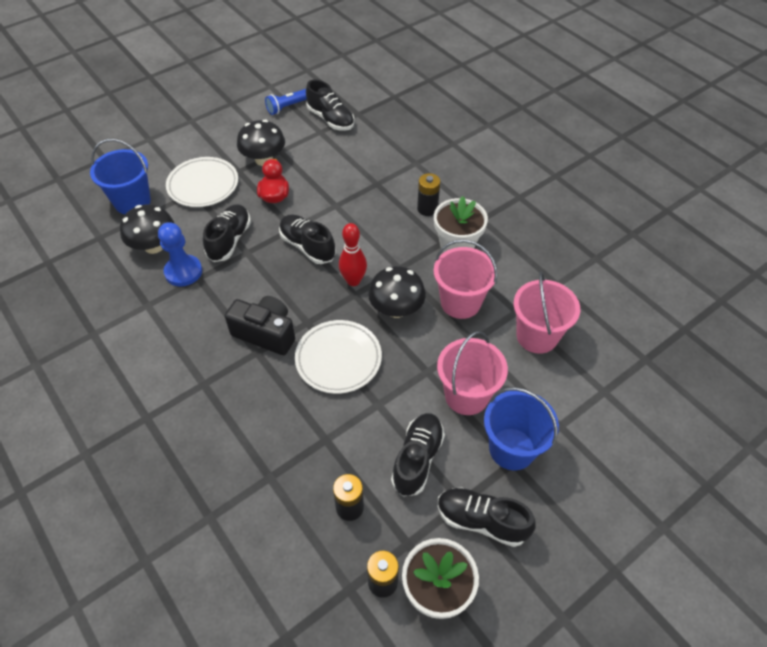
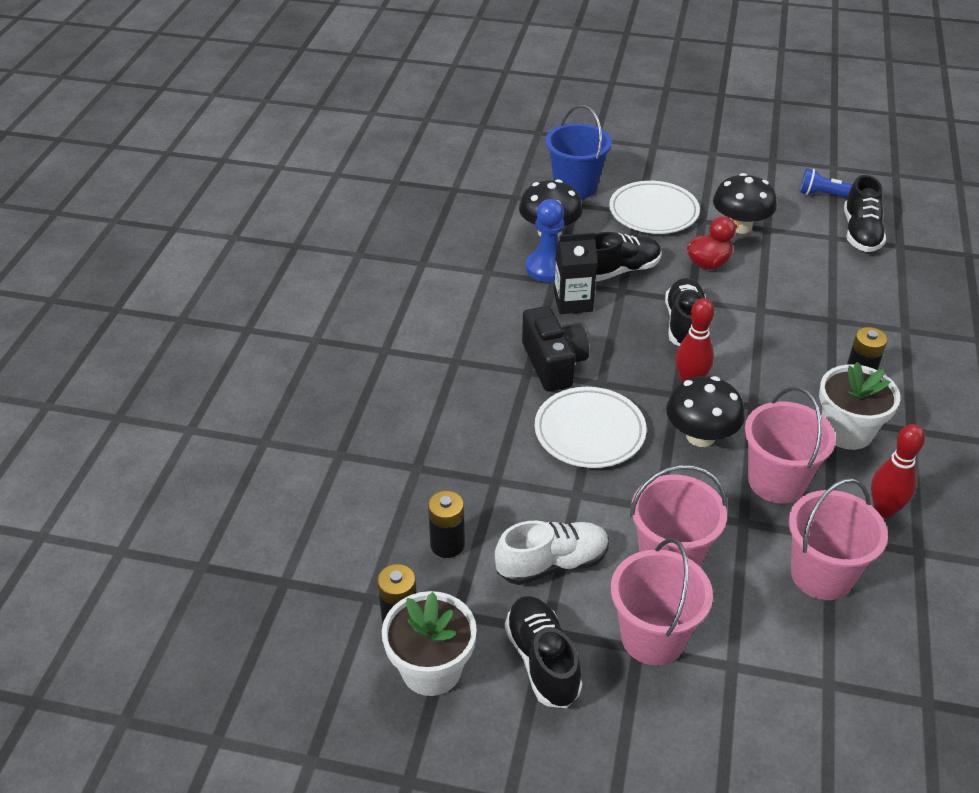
camera: 50 degrees right, 10 degrees down
black shoe [391,413,445,497] -> white shoe [495,521,609,585]
blue bucket [484,387,559,470] -> pink bucket [611,538,713,665]
none -> black carton [554,233,597,314]
none -> red bowling pin [871,424,925,518]

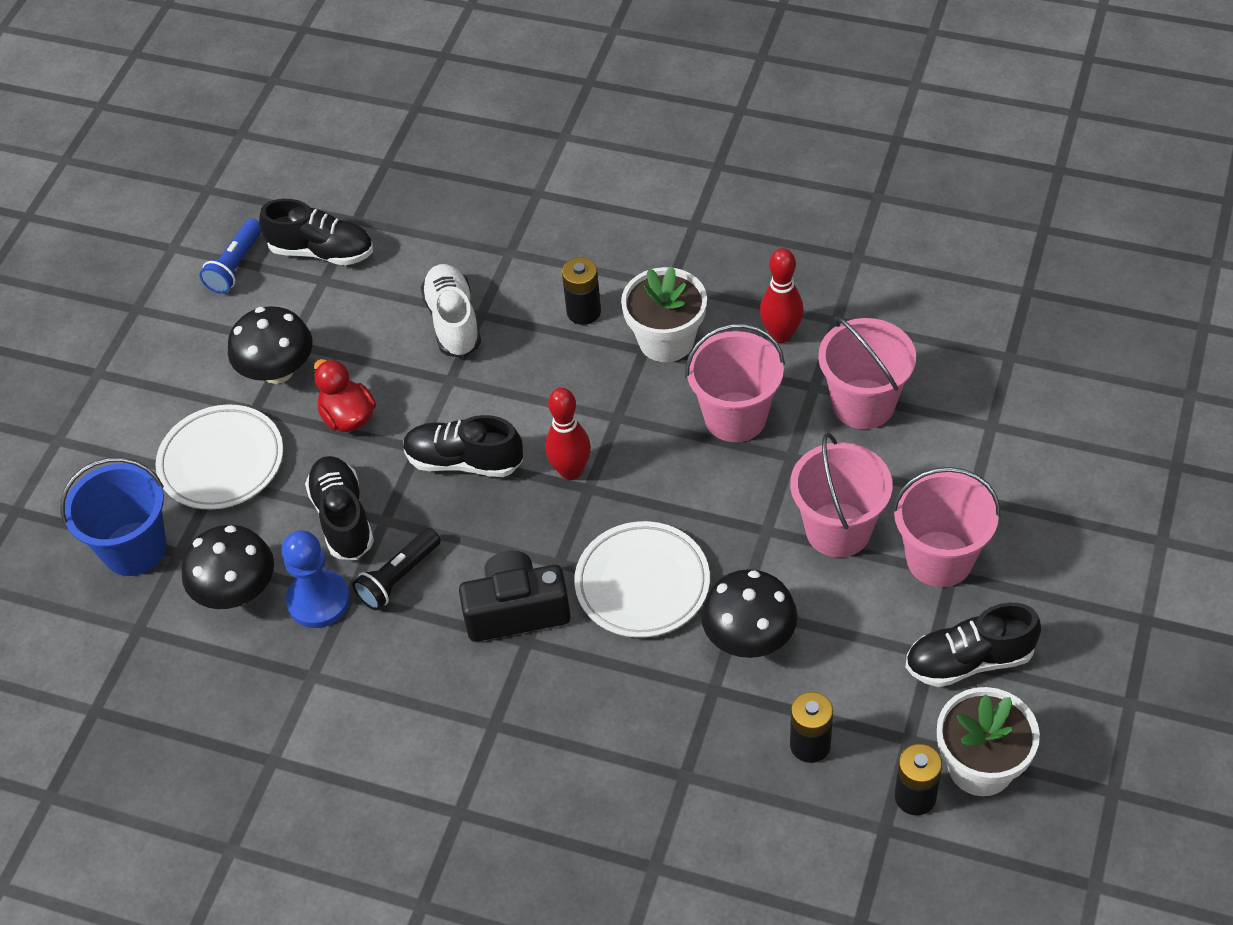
camera: 80 degrees left, 10 degrees up
white shoe [495,521,609,585] -> white shoe moved to [421,264,481,358]
black carton [554,233,597,314] -> black flashlight [352,528,441,610]
black mushroom [666,376,745,447] -> black mushroom moved to [701,569,797,658]

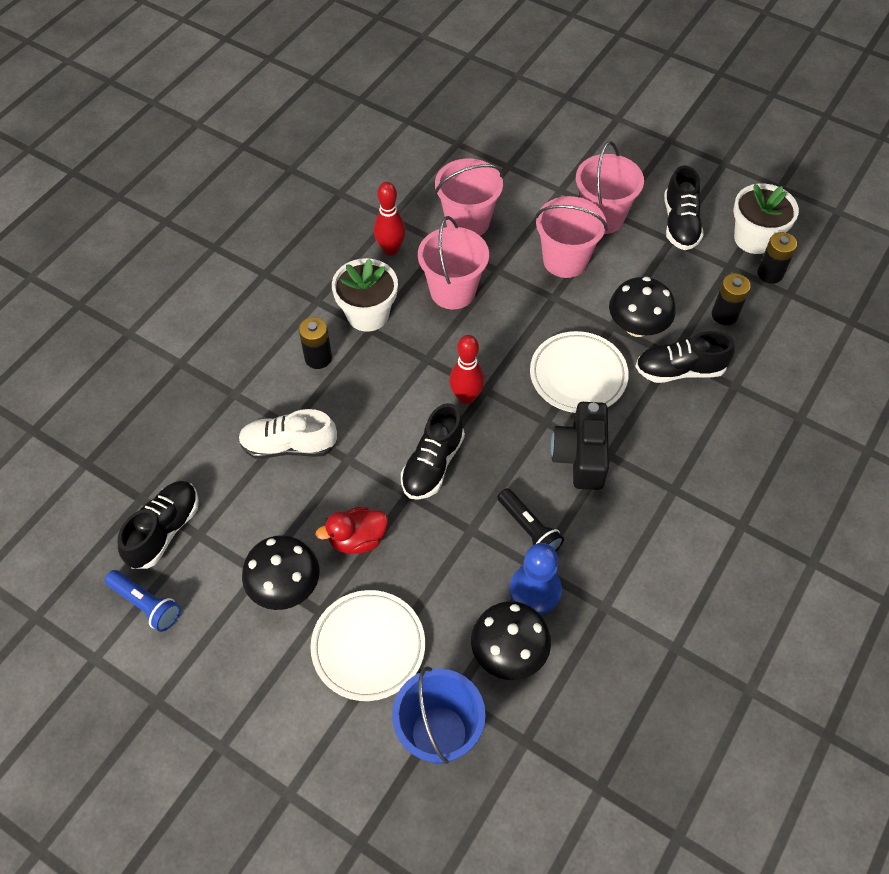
camera: 80 degrees left, 5 degrees up
black shoe [305,456,374,560] -> black shoe moved to [635,331,735,383]

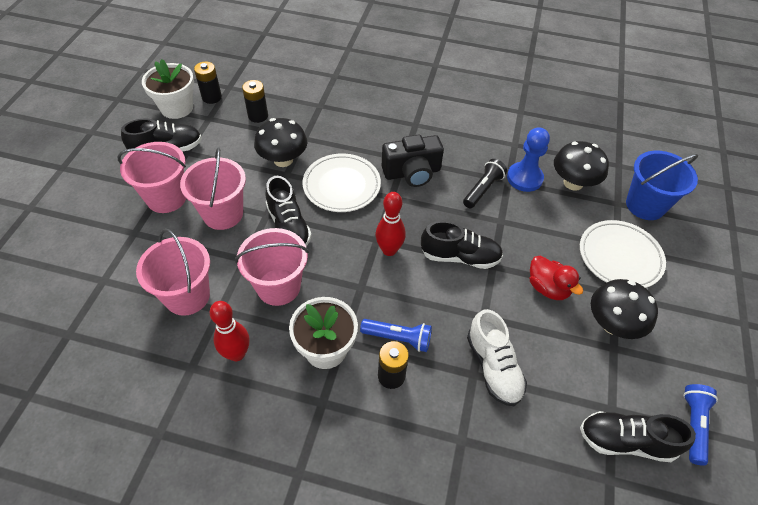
camera: 110 degrees left, 5 degrees down
black shoe [635,331,735,383] -> black shoe moved to [266,176,312,246]
none -> blue flashlight [360,319,432,352]

